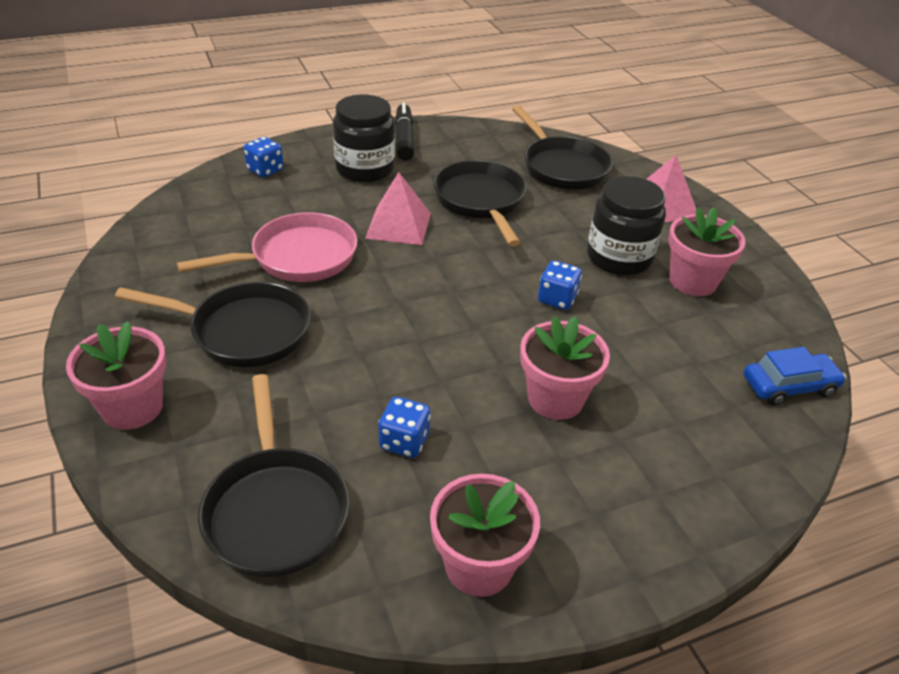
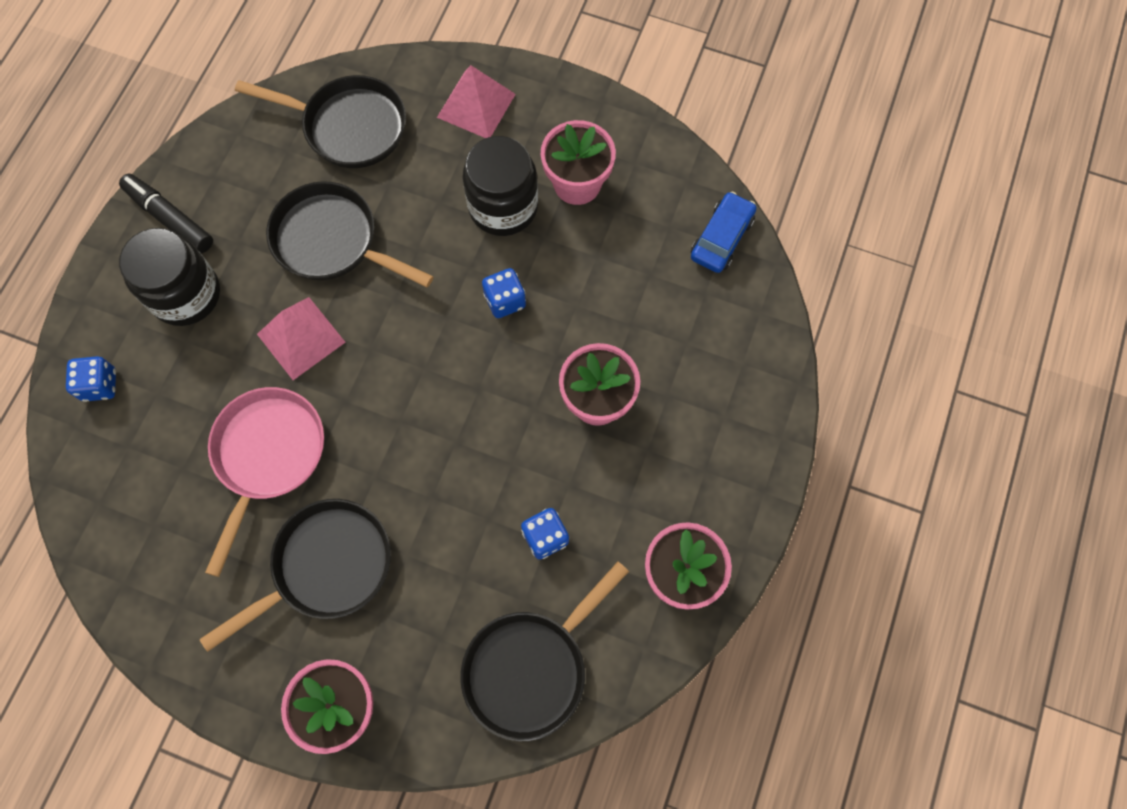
camera: 45 degrees left, 30 degrees up
black pan [198,374,349,577] -> black pan turned 105 degrees clockwise [460,561,629,741]

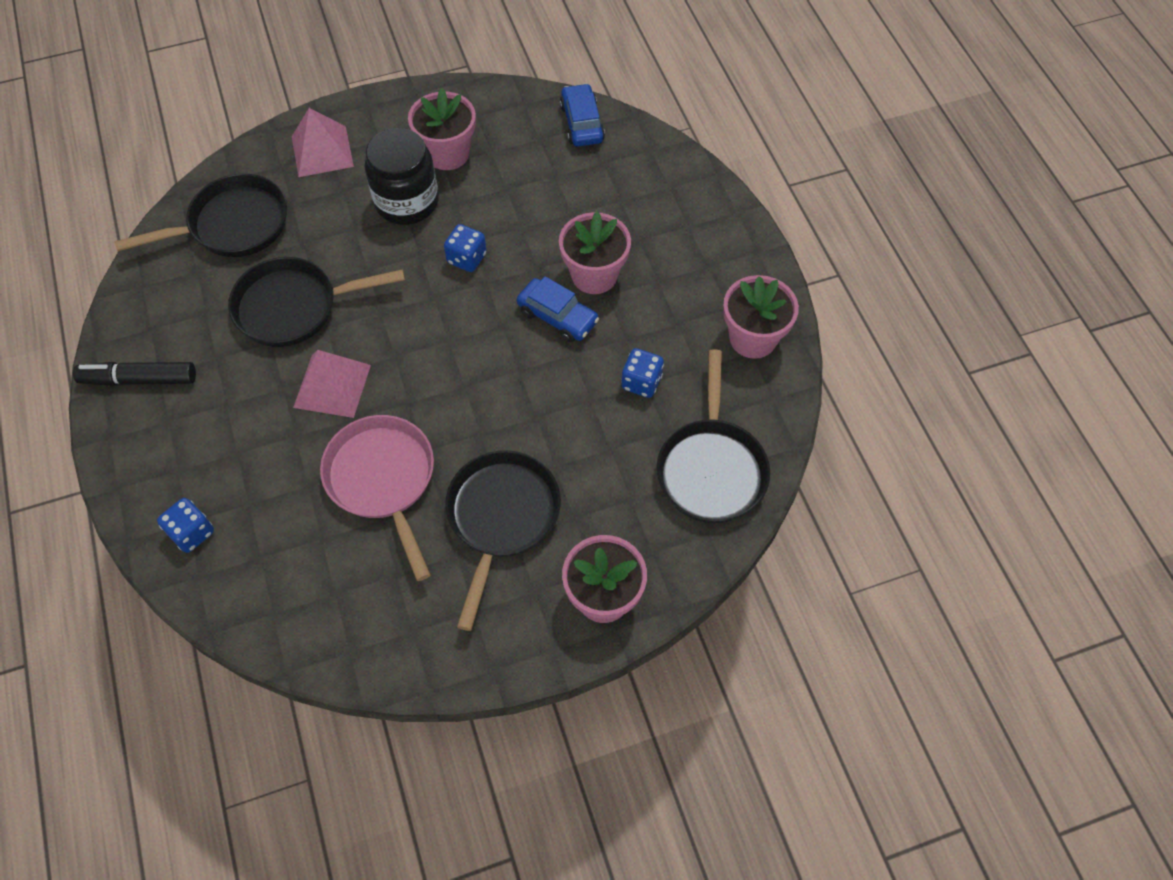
camera: 40 degrees left, 10 degrees down
black jar [119,228,220,326] -> none
none -> blue car [517,276,599,342]

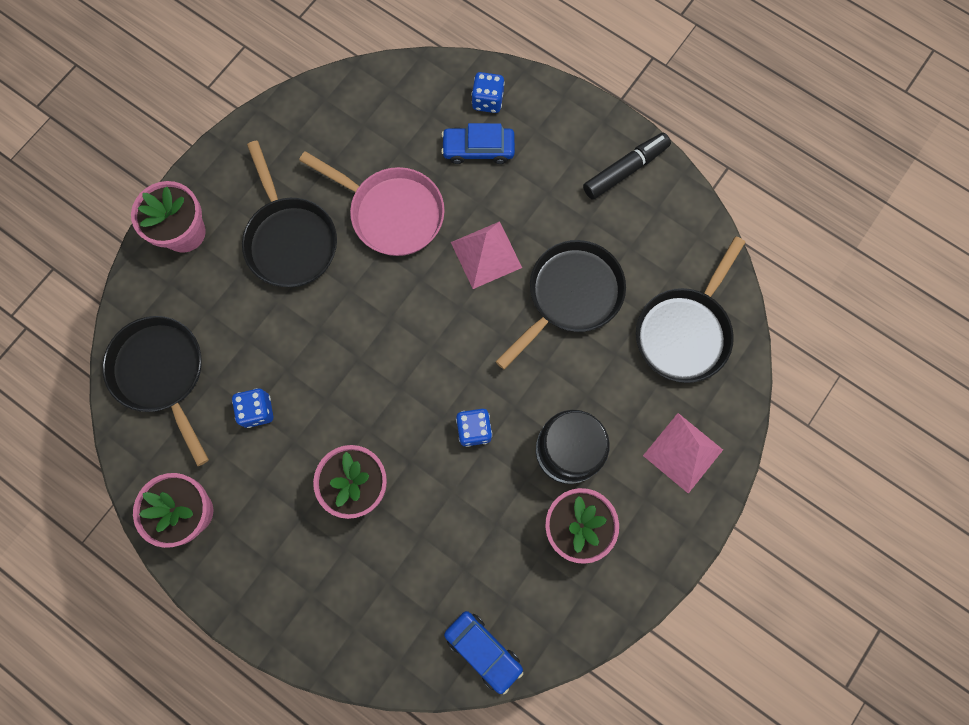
camera: 145 degrees right, 15 degrees up
blue car [517,276,599,342] -> blue car moved to [441,123,515,164]

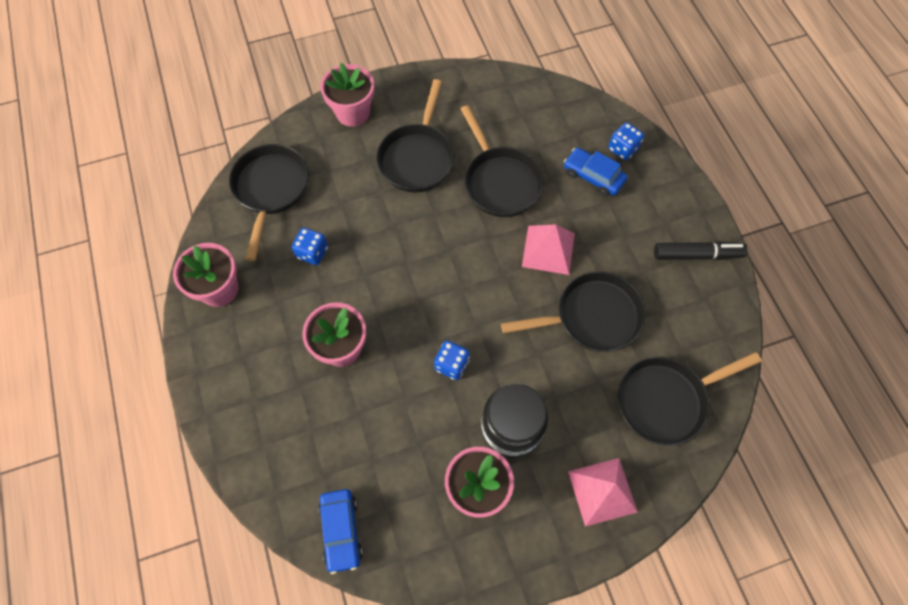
camera: 35 degrees right, 10 degrees down
pink pan [299,151,445,256] -> black pan [461,105,544,217]

